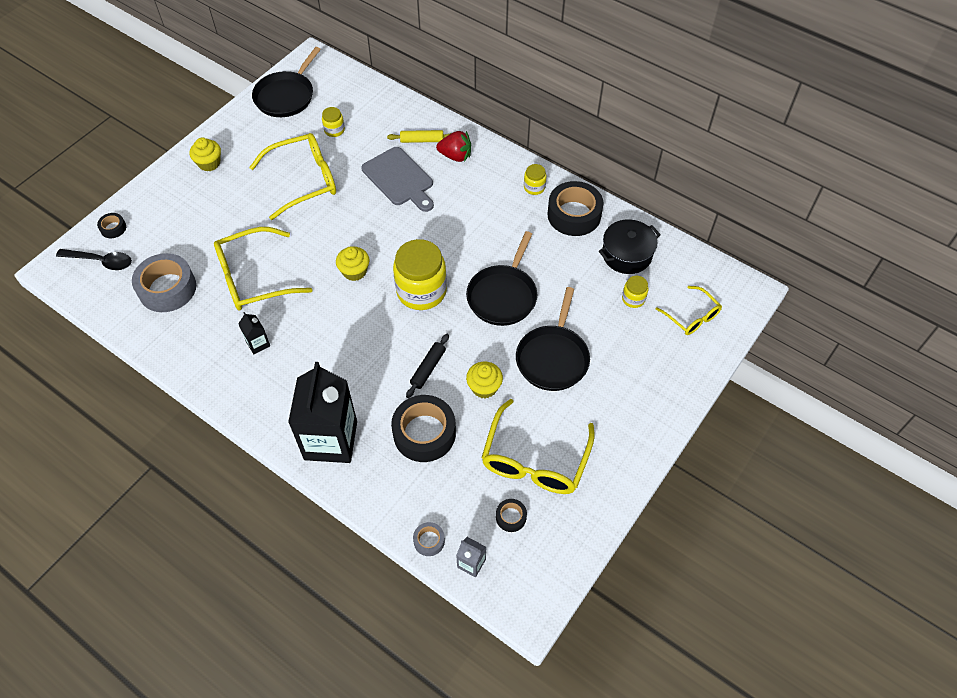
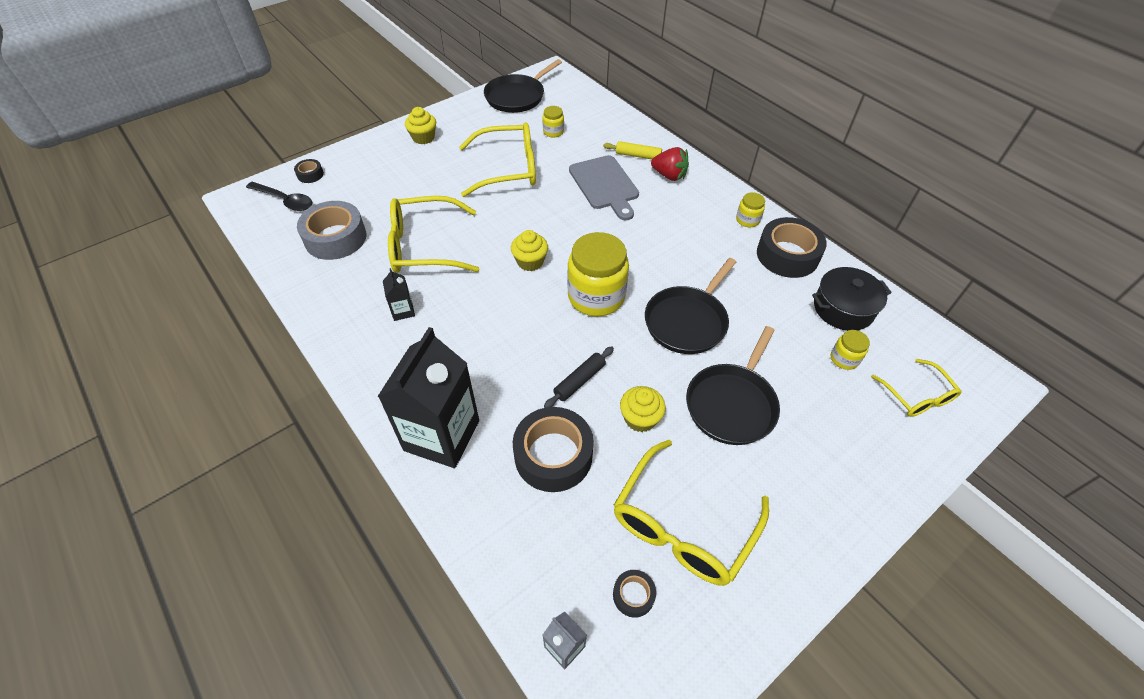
camera: 15 degrees right, 5 degrees down
grey tape [413,522,445,556] -> none

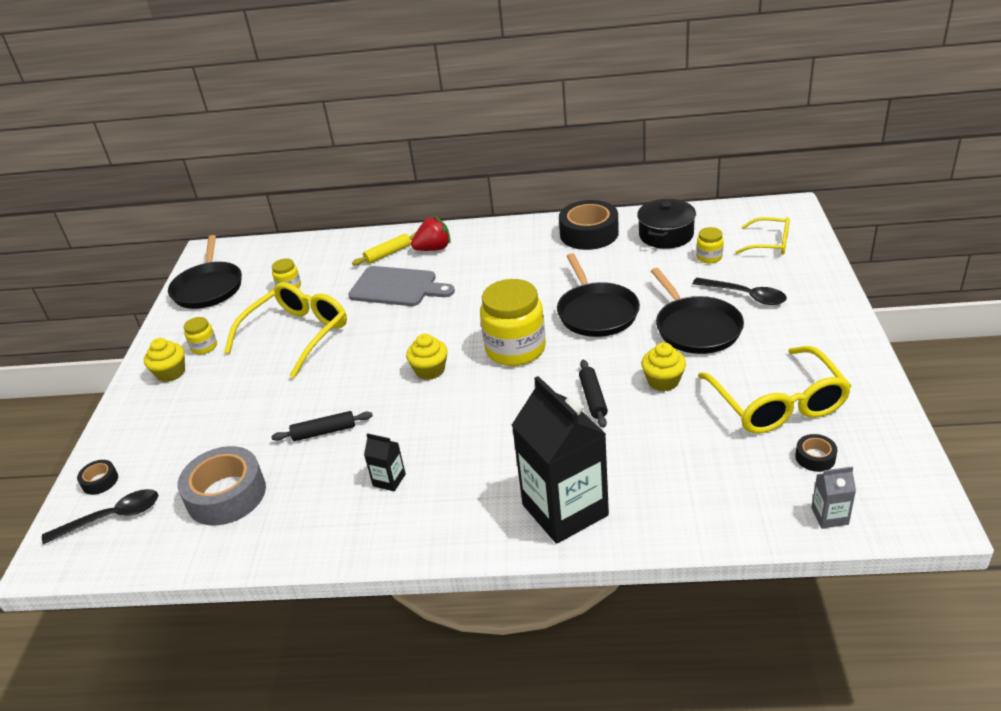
camera: 45 degrees left, 15 degrees down
yellow glasses [388,196,479,273] -> black rolling pin [271,411,373,441]
black tape [513,407,594,492] -> none
yellow jar [736,192,765,227] -> yellow jar moved to [184,317,217,354]
none -> black spoon [692,278,787,305]

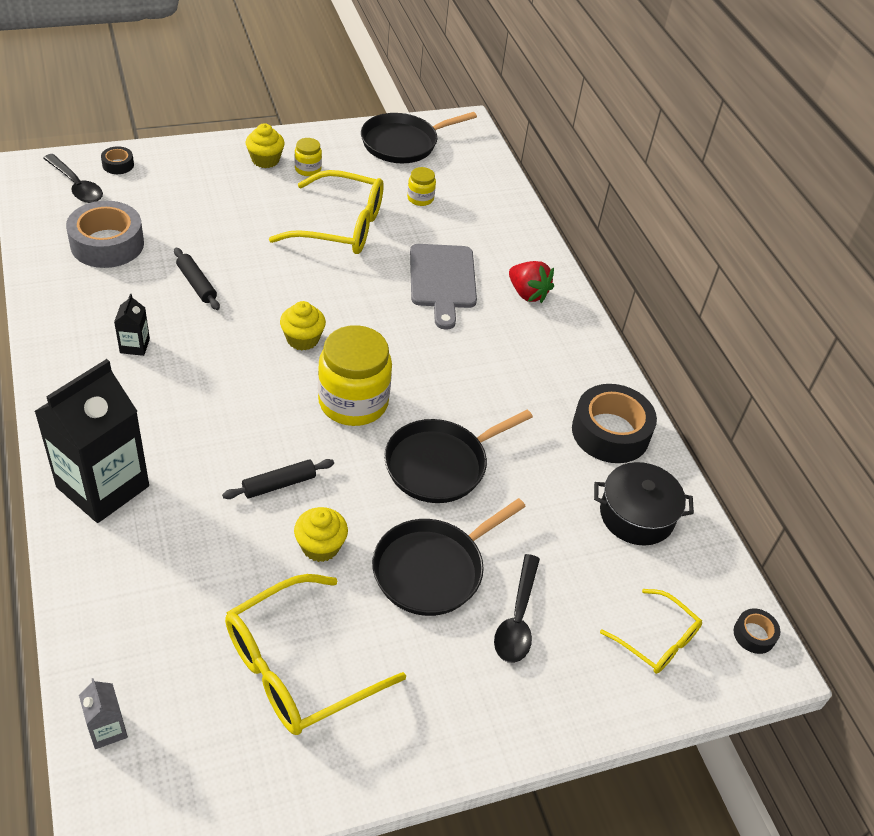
camera: 60 degrees right, 10 degrees up
yellow rolling pin [352,232,416,266] -> none
yellow jar [696,227,724,263] -> none
yellow glasses [735,217,790,254] -> yellow glasses turned 45 degrees counterclockwise [600,589,702,674]
black tape [795,434,837,472] -> black tape moved to [734,609,780,654]

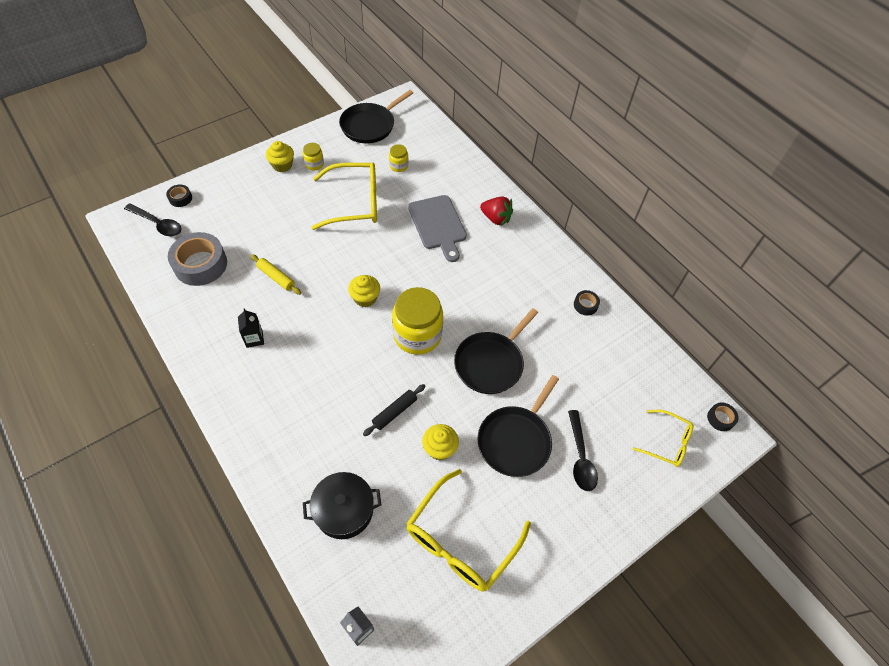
camera: 15 degrees left, 10 degrees up
black carton [34,359,149,523] -> none
black rolling pin [174,248,220,310] -> yellow rolling pin [250,254,301,295]
black tape [572,384,657,463] -> black tape [574,290,600,316], size x0.46
black pot [594,462,694,546] -> black pot moved to [303,472,381,539]

